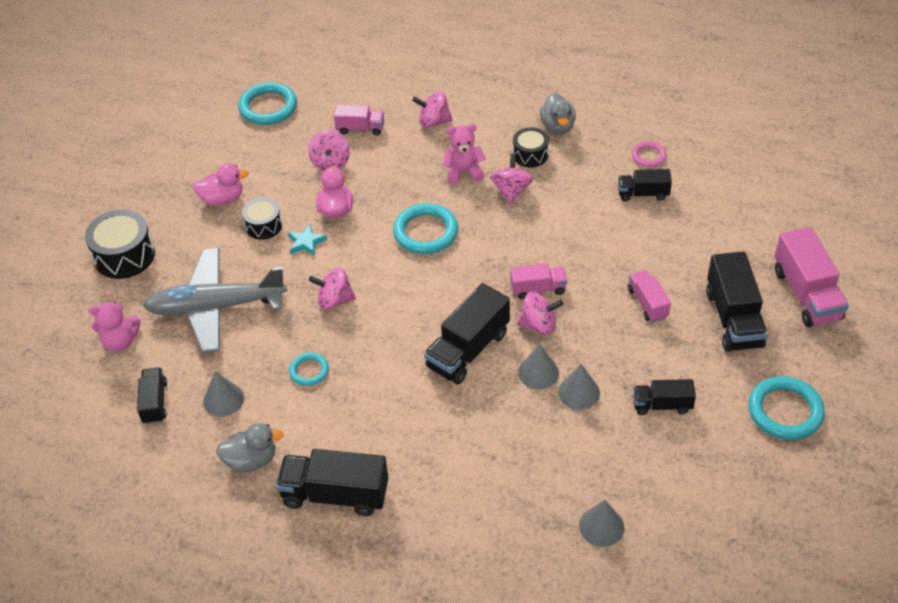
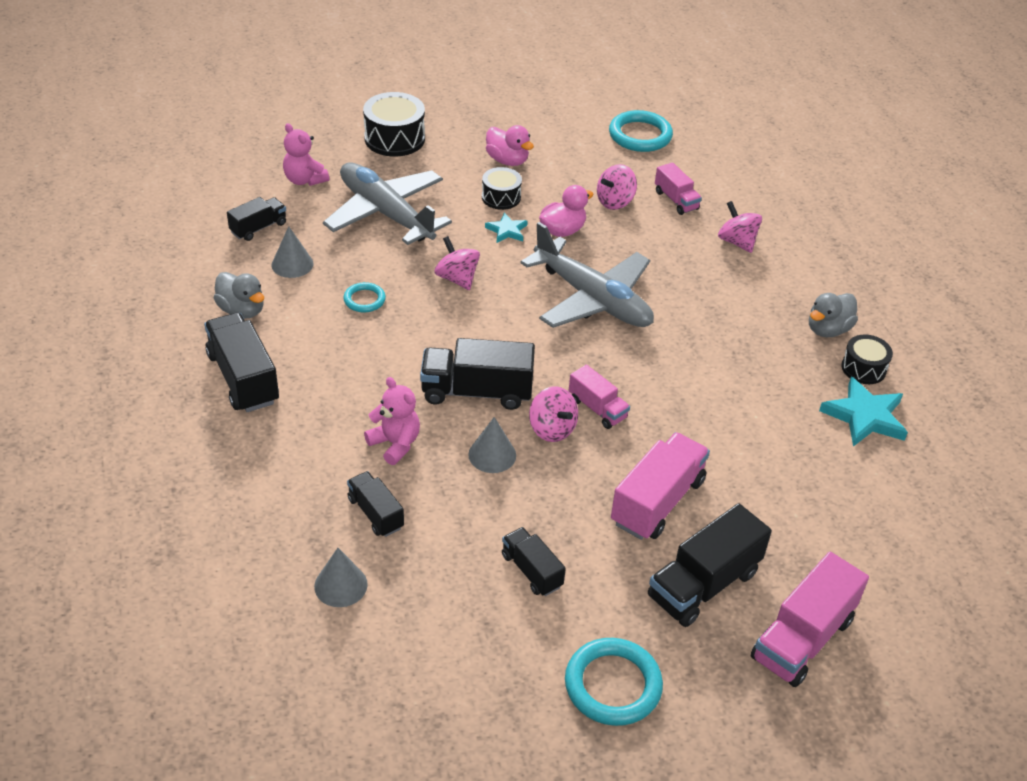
camera: 50 degrees right, 5 degrees down
turquoise ring [393,203,458,254] -> grey plane [520,222,654,328]
pink teddy bear [443,124,486,185] -> pink teddy bear moved to [364,377,420,465]
pink spinning top [490,154,533,204] -> none
black drum [513,128,549,167] -> black drum moved to [841,334,893,384]
grey cone [558,364,600,410] -> none
black truck [618,169,672,202] -> black truck moved to [347,471,404,537]
pink truck [628,270,671,322] -> pink truck [611,432,710,540], size x1.72
pink ring [631,141,667,167] -> turquoise star [819,376,908,447]

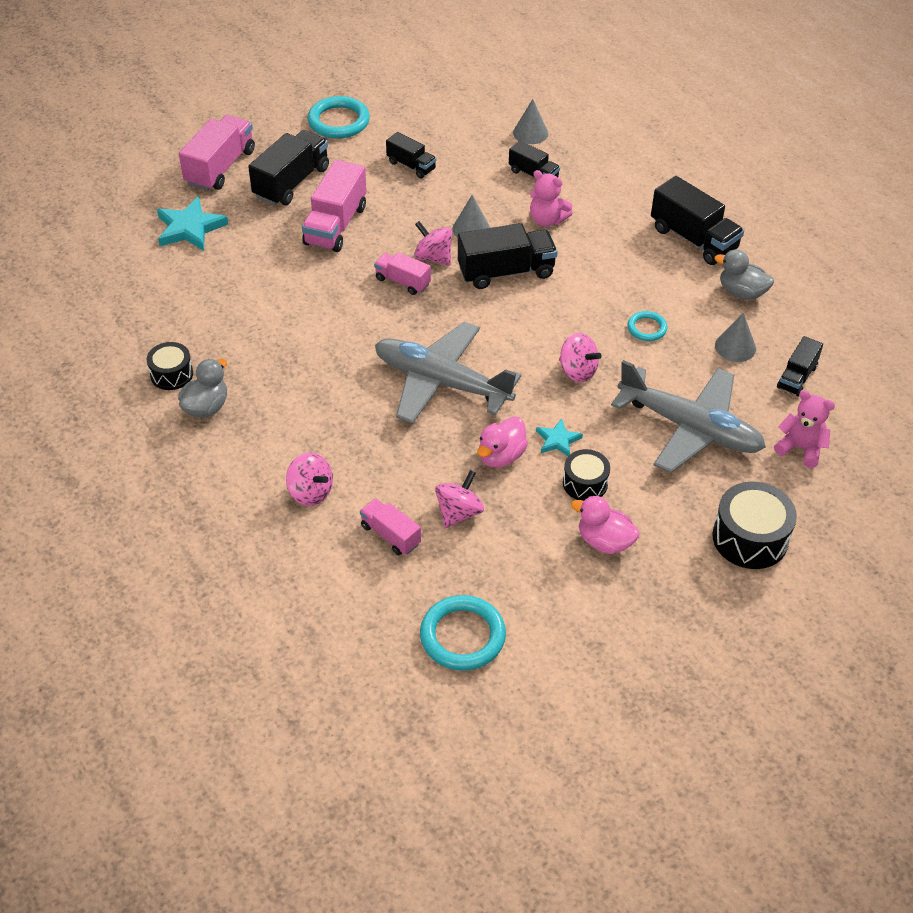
camera: 165 degrees right, 5 degrees up
turquoise star [819,376,908,447] -> turquoise star moved to [157,196,229,251]

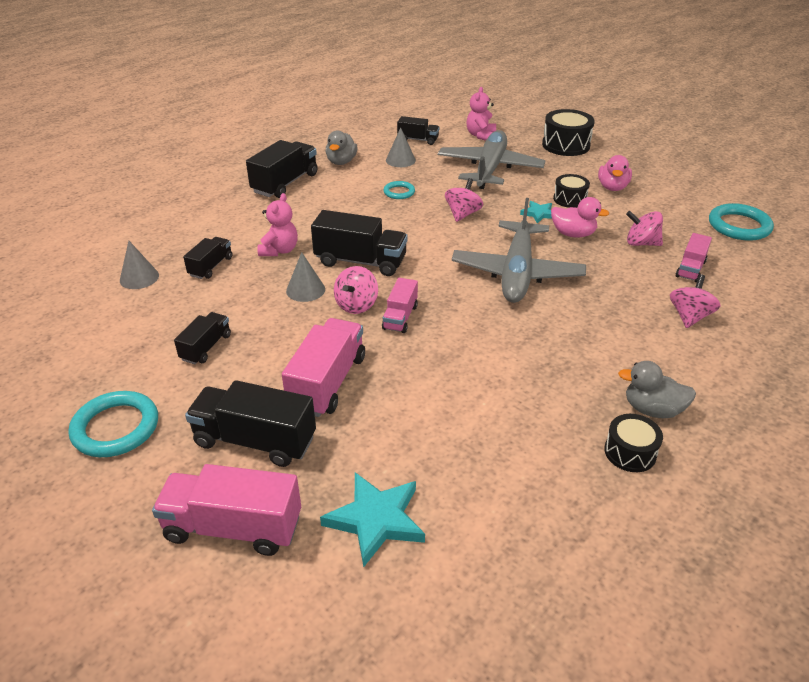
camera: 105 degrees left, 10 degrees down
pink truck [302,160,367,252] -> pink truck turned 75 degrees counterclockwise [282,318,365,417]
black truck [458,223,558,289] -> black truck turned 135 degrees clockwise [311,210,407,276]

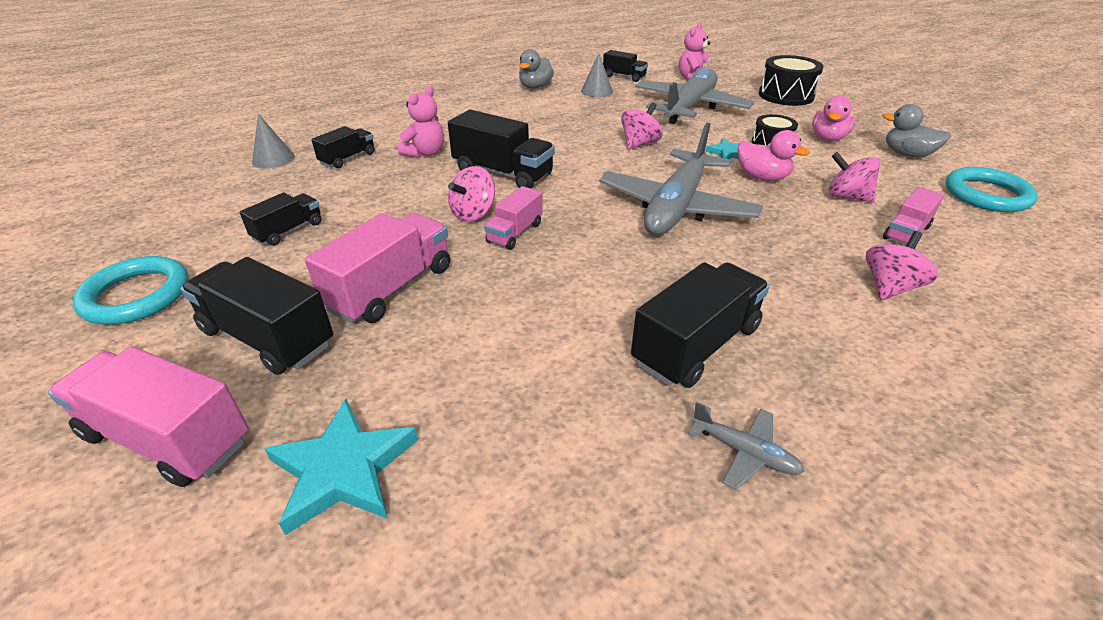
camera: 15 degrees right, 0 degrees up
black truck [246,140,318,198] -> black truck moved to [631,262,770,388]
grey cone [286,252,325,302] -> none
turquoise ring [383,181,415,199] -> none
black drum [604,414,663,472] -> grey plane [688,402,805,490]
grey duck [618,361,696,418] -> grey duck moved to [882,104,951,158]

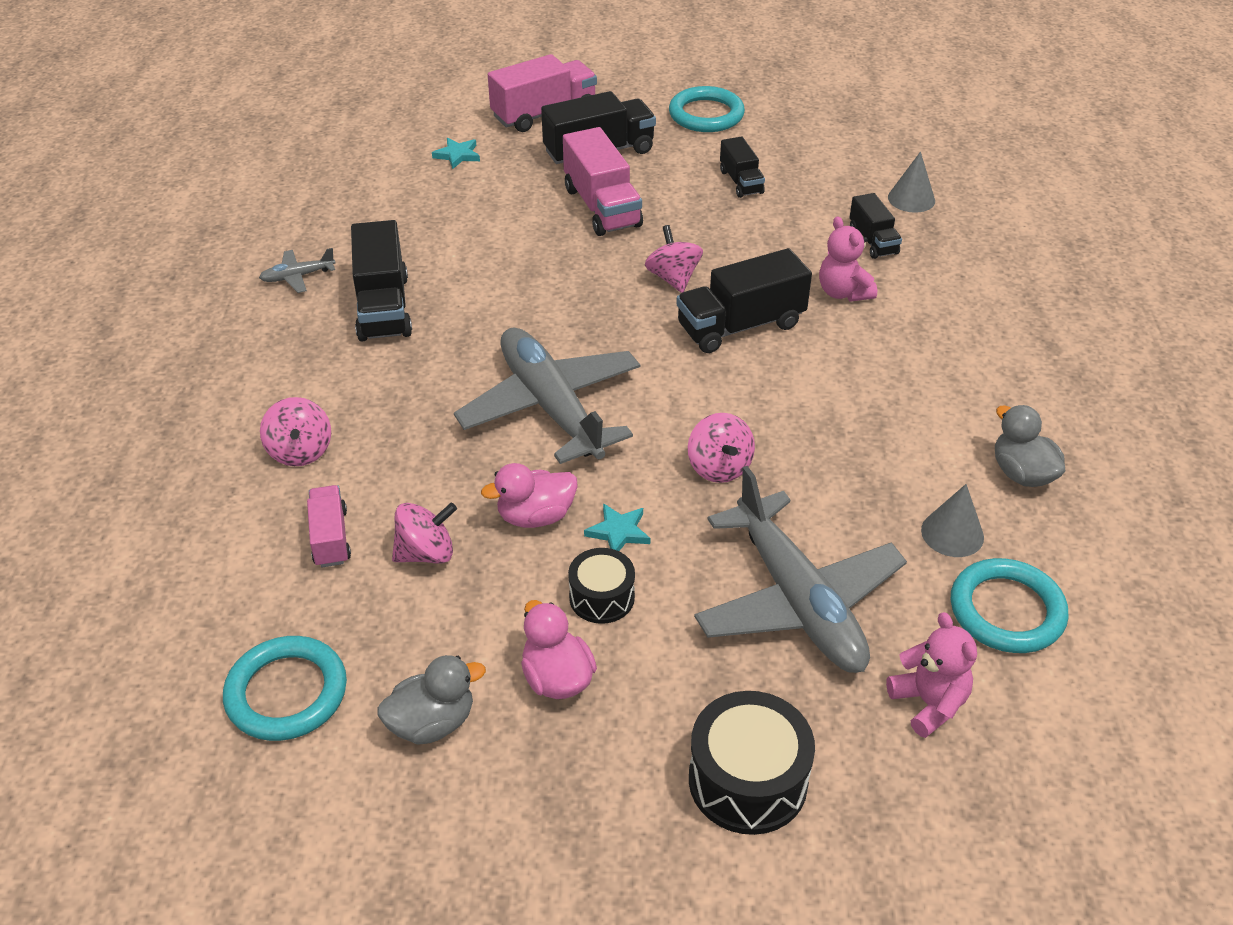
camera: 125 degrees right, 5 degrees up
turquoise star [265,399,418,535] -> turquoise star [432,138,480,169], size x0.57
pink truck [484,186,543,250] -> none
black truck [603,50,648,82] -> turquoise ring [951,558,1069,653]

